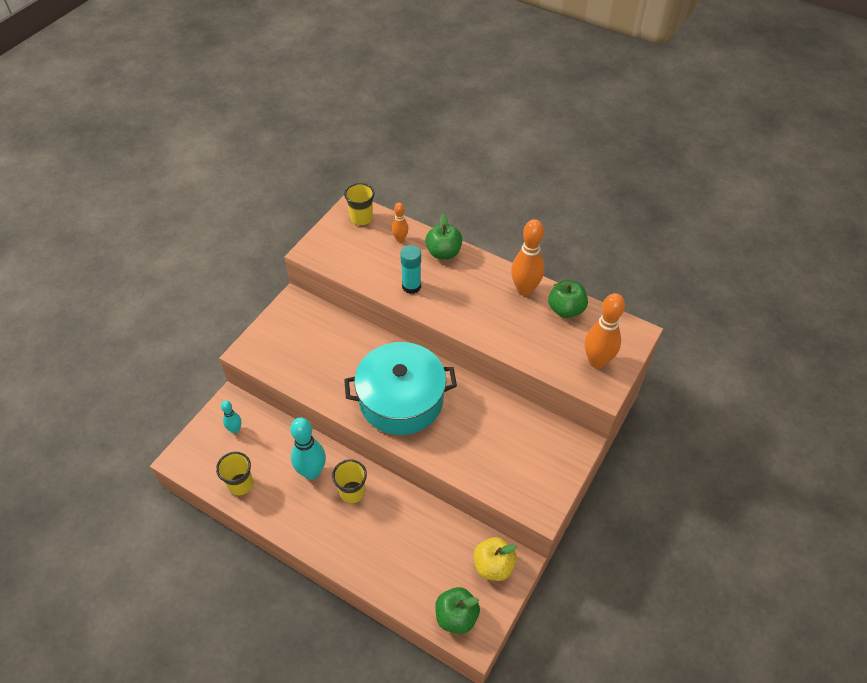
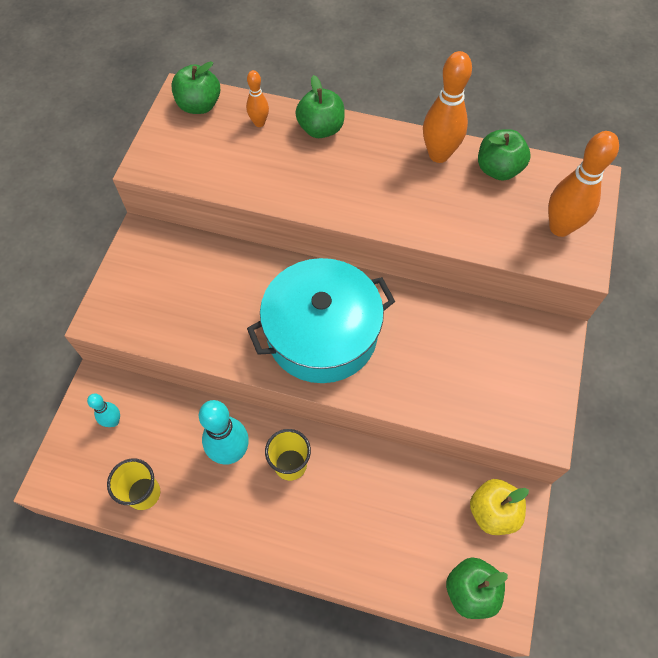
camera: 15 degrees left, 10 degrees up
yellow cup [344,183,375,225] -> green apple [171,61,220,114]
turquoise glue stick [400,245,421,294] -> none

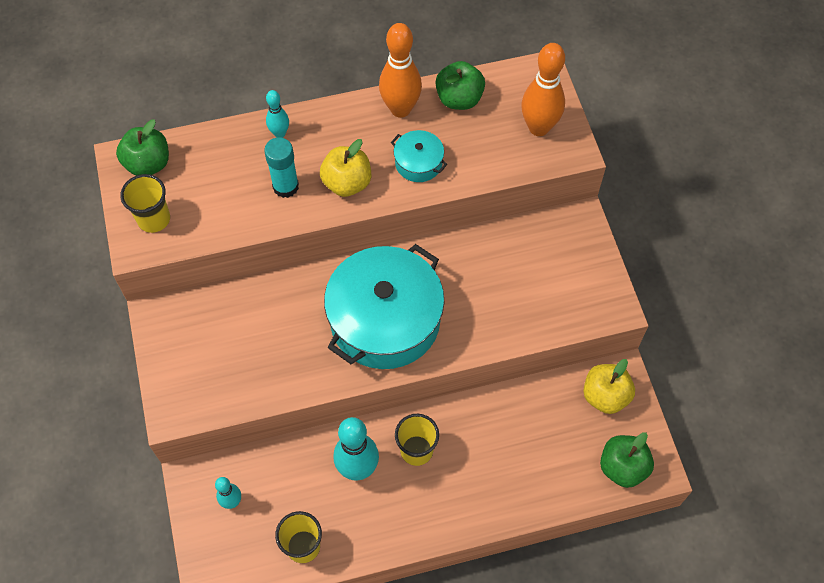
camera: 30 degrees left, 0 degrees up
orange bowling pin [246,70,269,127] -> none
green apple [295,75,345,138] -> turquoise bowling pin [266,90,289,138]
none -> yellow cup [120,174,170,233]
none -> turquoise glue stick [264,137,299,198]
none -> yellow apple [320,139,371,197]
none -> turquoise pot [391,130,447,182]

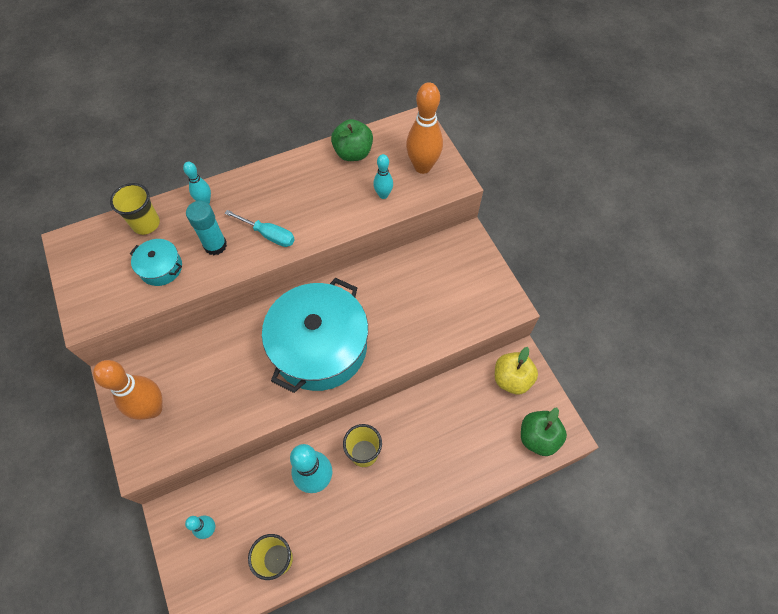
camera: 10 degrees left, 0 degrees up
green apple [116,119,169,176] -> none
yellow cup [120,174,170,233] -> yellow cup moved to [110,183,160,235]
yellow apple [320,139,371,197] -> turquoise screwdriver [225,210,295,247]
orange bowling pin [379,23,422,118] -> orange bowling pin moved to [93,360,163,420]
turquoise pot [391,130,447,182] -> turquoise pot moved to [130,239,182,286]
none -> turquoise bowling pin [373,154,393,199]

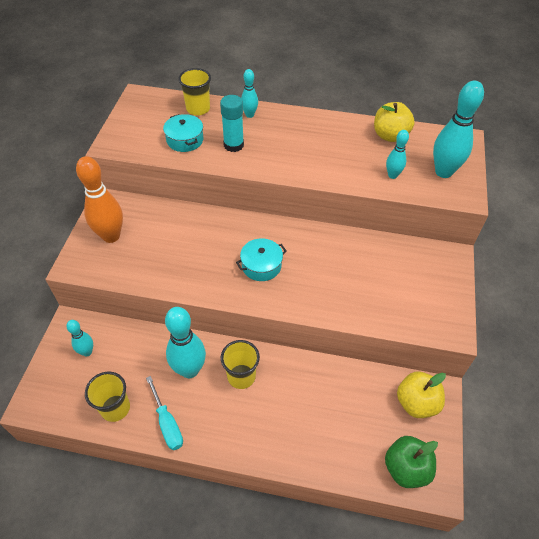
camera: 35 degrees right, 10 degrees down
turquoise screwdriver [225,210,295,247] -> turquoise screwdriver moved to [146,376,183,450]
turquoise pot [262,278,368,393] -> turquoise pot [236,238,287,281], size x0.44
green apple [331,119,373,161] -> yellow apple [374,102,415,142]
orange bowling pin [406,82,443,174] -> turquoise bowling pin [433,80,484,178]

